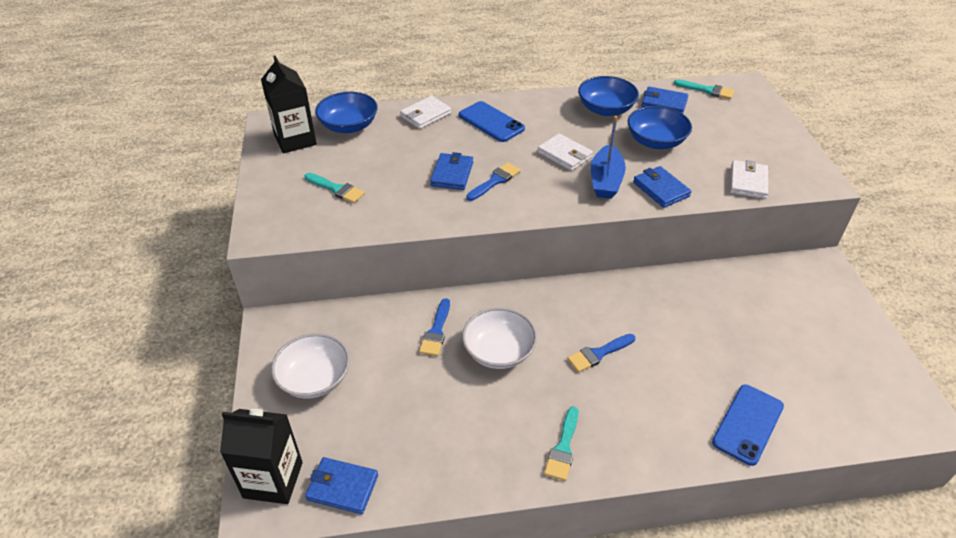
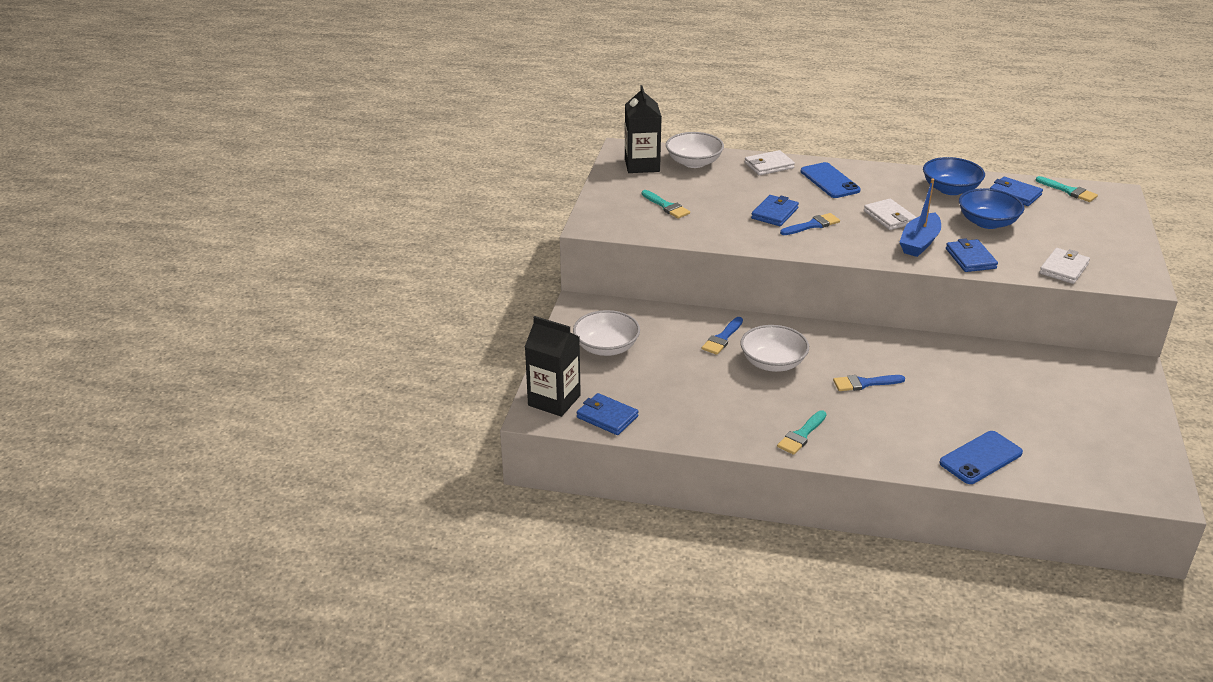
camera: 20 degrees right, 10 degrees down
blue bowl [315,92,378,133] -> white bowl [666,132,724,168]

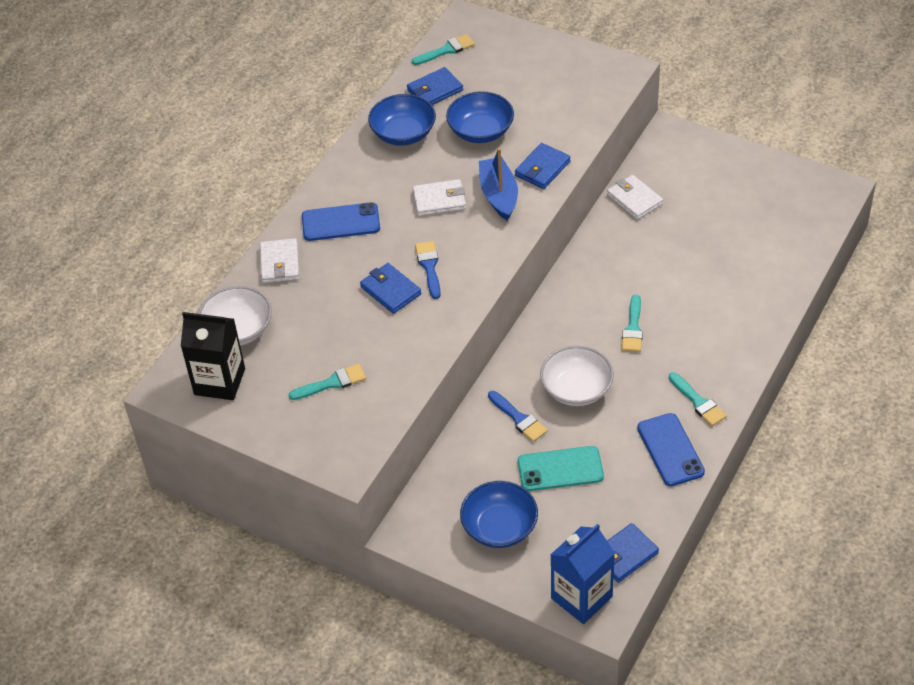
camera: 70 degrees left, 15 degrees up
black carton [525,316,581,417] -> blue carton [550,524,615,624]
white bowl [573,310,640,356] -> blue bowl [460,481,538,548]
blue brush [833,375,905,391] -> turquoise brush [621,295,643,352]
blue boat [899,178,941,257] -> blue boat turned 150 degrees counterclockwise [479,148,518,221]
blue phone [939,431,1023,484] -> blue phone moved to [637,413,705,486]
blue wallet [946,238,998,272] -> blue wallet turned 60 degrees counterclockwise [515,143,571,189]
white wallet [1039,248,1090,284] -> white wallet moved to [607,175,663,220]
none -> turquoise phone [518,446,604,491]

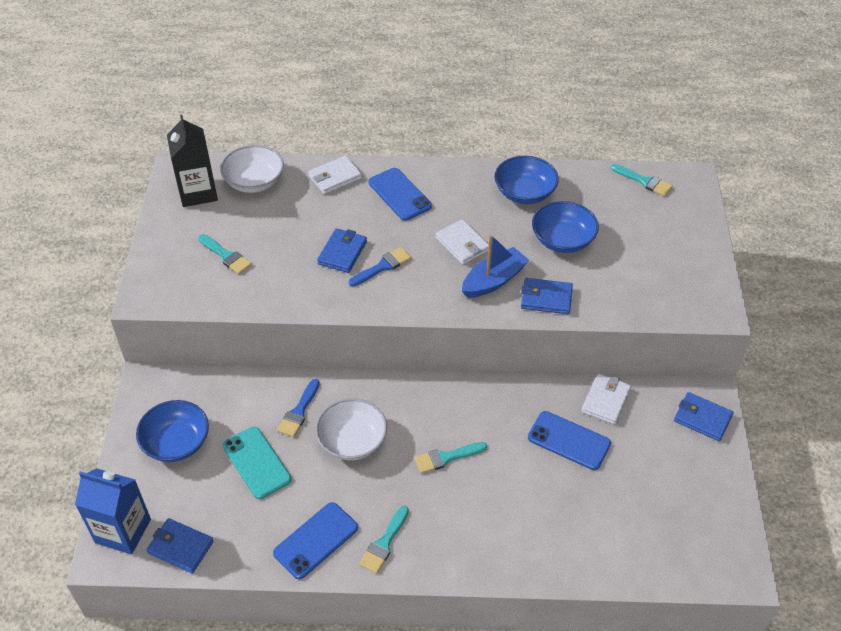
camera: 60 degrees right, 0 degrees up
blue wallet [407,67,463,105] -> blue wallet moved to [674,392,733,441]
none -> blue phone [528,411,611,470]

